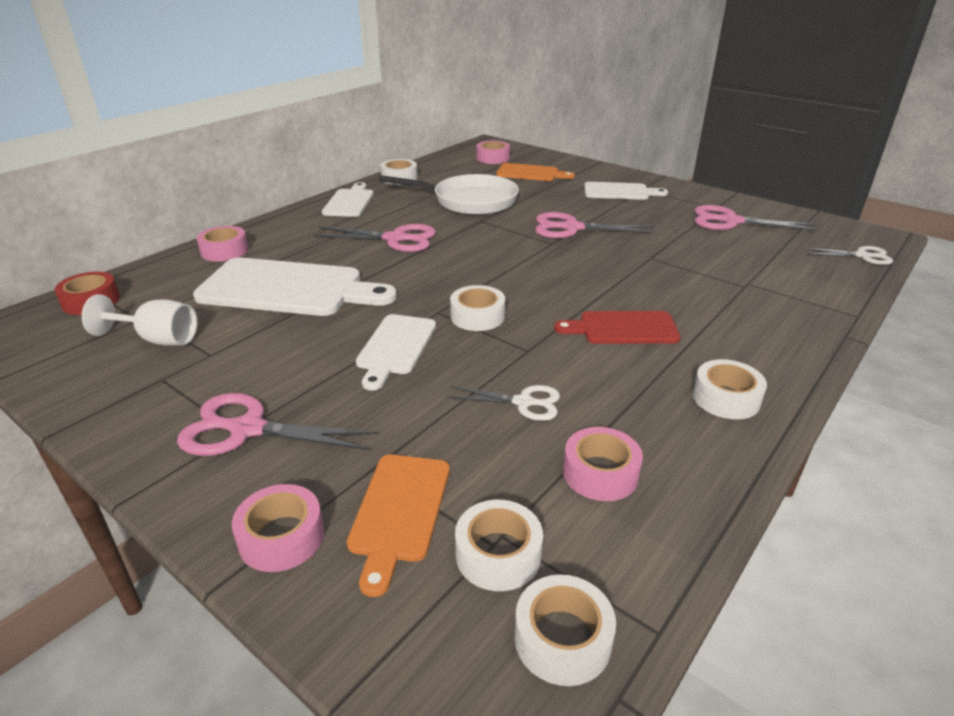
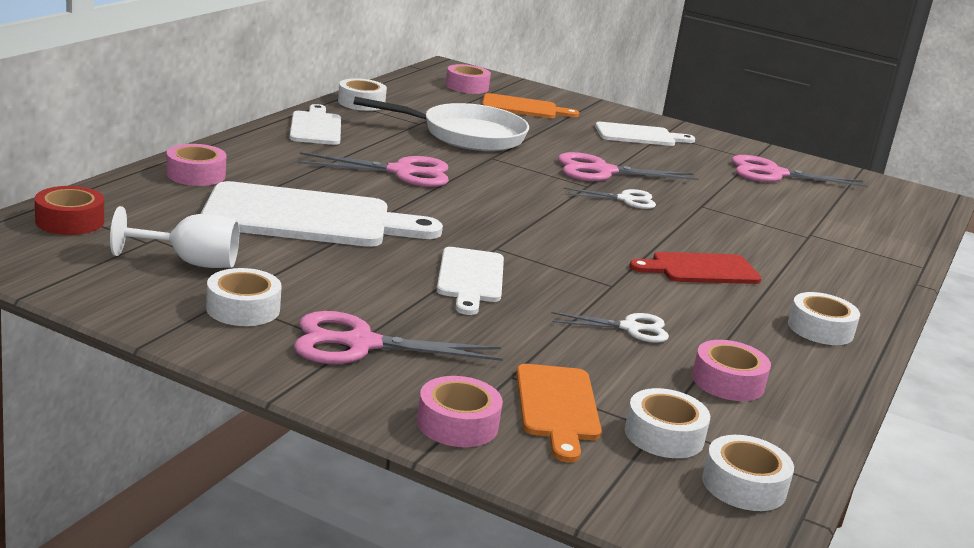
camera: 15 degrees left, 10 degrees down
white tape [450,285,505,331] -> white tape moved to [206,268,282,326]
white scissors [805,246,893,265] -> white scissors moved to [563,188,656,209]

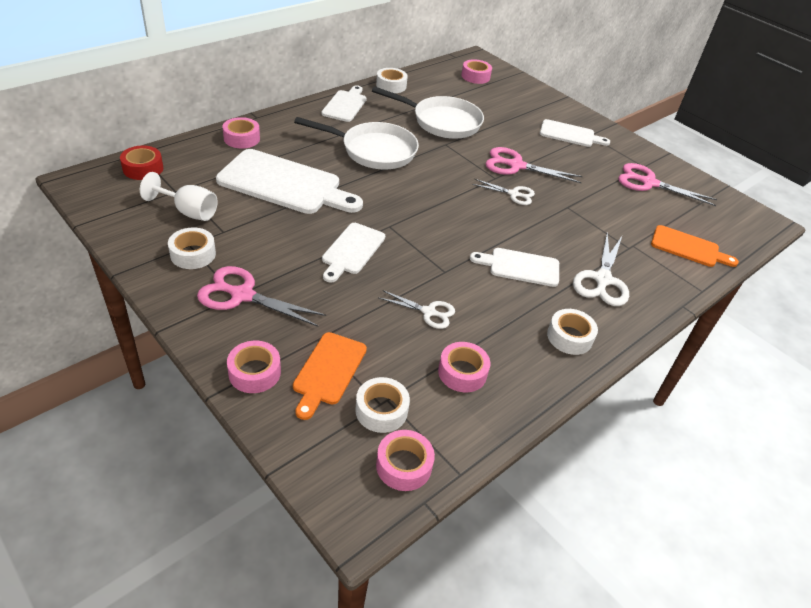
camera: 20 degrees right, 20 degrees up
pink scissors [298,152,449,187] -> white pan [294,117,419,170]
orange cutting board [482,93,579,118] -> orange cutting board moved to [651,225,739,267]
red cutting board [629,252,762,284] -> white cutting board [470,248,559,287]
white tape [702,435,794,511] -> pink tape [376,430,435,491]
none -> white scissors [573,233,629,306]

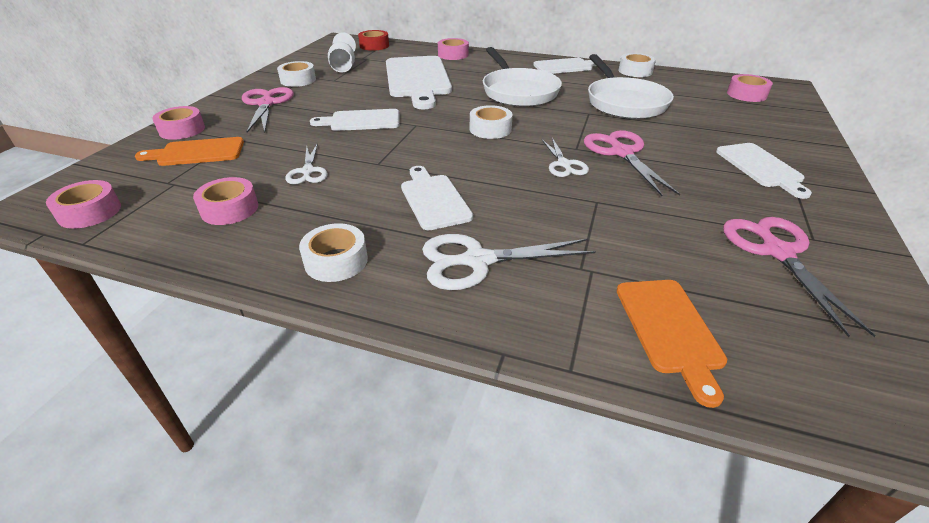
camera: 65 degrees right, 5 degrees down
white tape [355,377,410,433] -> white tape moved to [470,105,513,139]

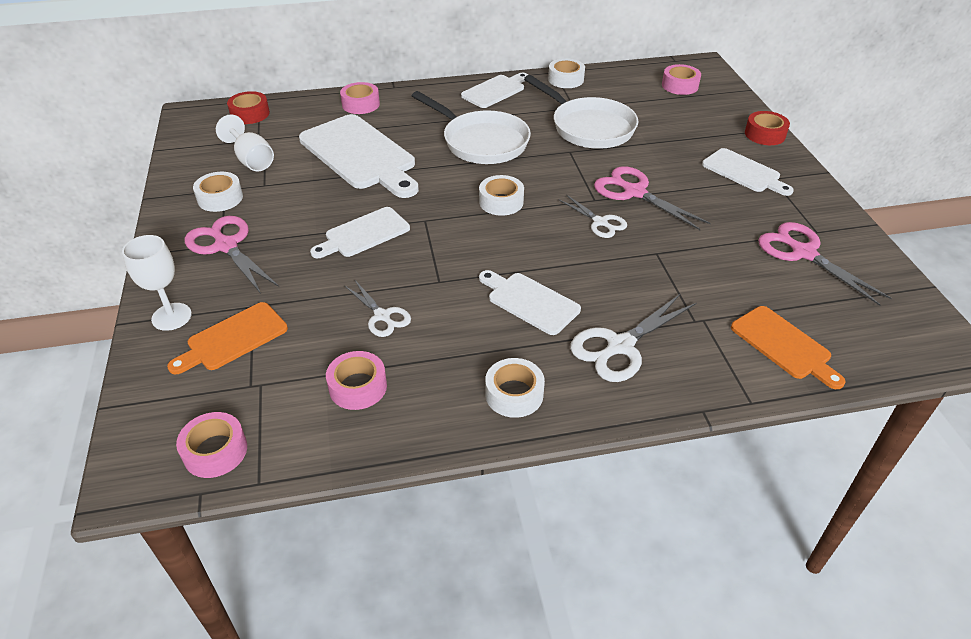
camera: 30 degrees left, 5 degrees up
pink tape [152,106,205,140] -> white goblet [122,235,192,331]
none -> red tape [745,111,790,145]

